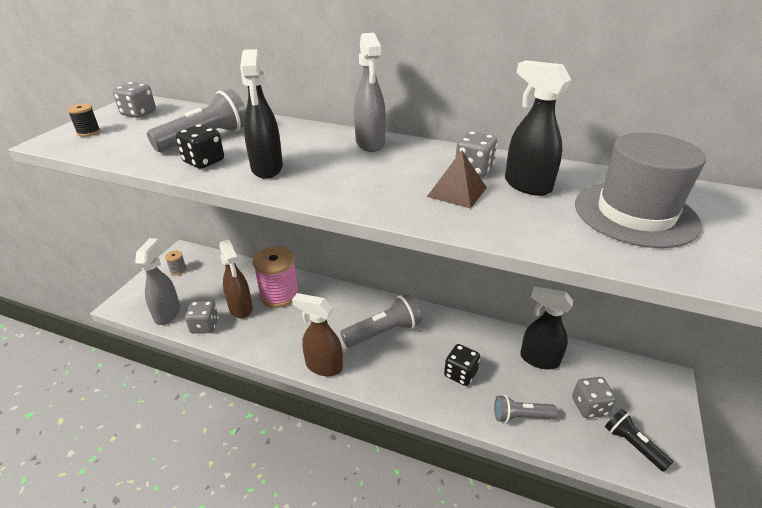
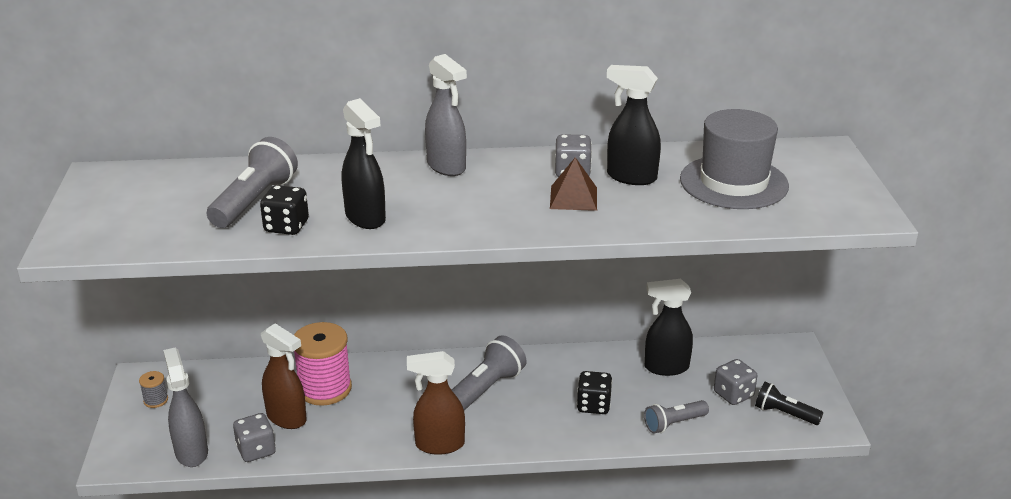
camera: 25 degrees left, 5 degrees down
black spool [67,103,100,136] -> none
grey dice [113,82,156,118] -> none

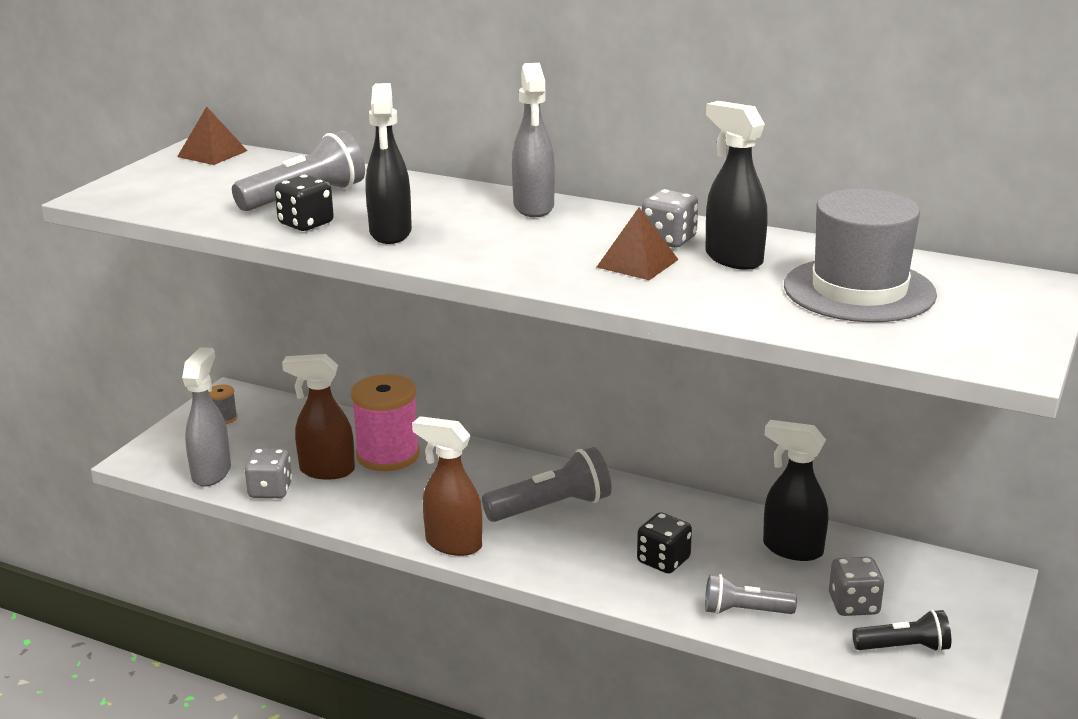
camera: 30 degrees right, 5 degrees down
brown spray bottle [261,323,307,429] -> brown spray bottle turned 120 degrees clockwise [282,354,355,480]
black flashlight [755,382,823,425] -> black flashlight turned 120 degrees clockwise [852,609,951,652]
none -> brown pyramid [177,107,247,165]

